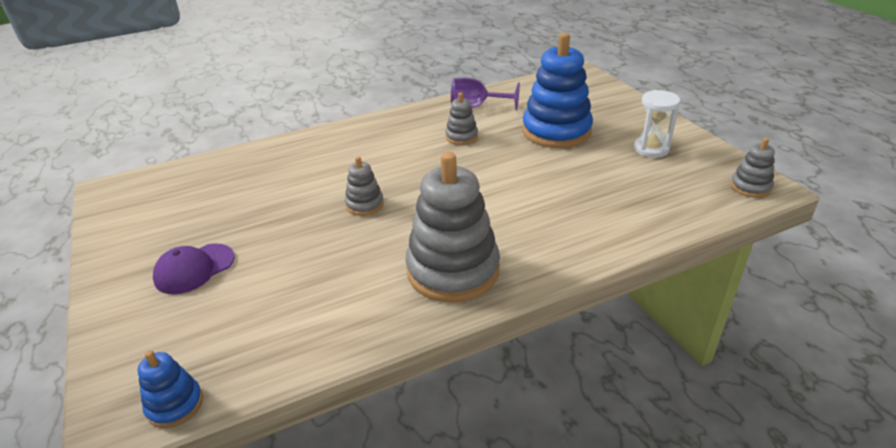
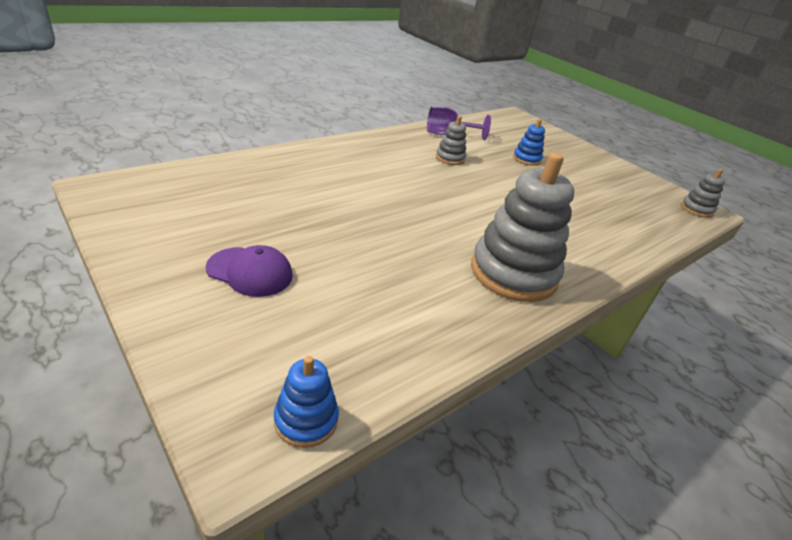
camera: 20 degrees left, 0 degrees up
purple cap [153,243,235,294] -> purple cap turned 105 degrees counterclockwise [206,245,293,297]
grey stacking toy [345,156,384,216] -> none
blue stacking toy [522,33,593,148] -> blue stacking toy [513,119,545,166], size x0.47
white hourglass [634,90,680,158] -> none

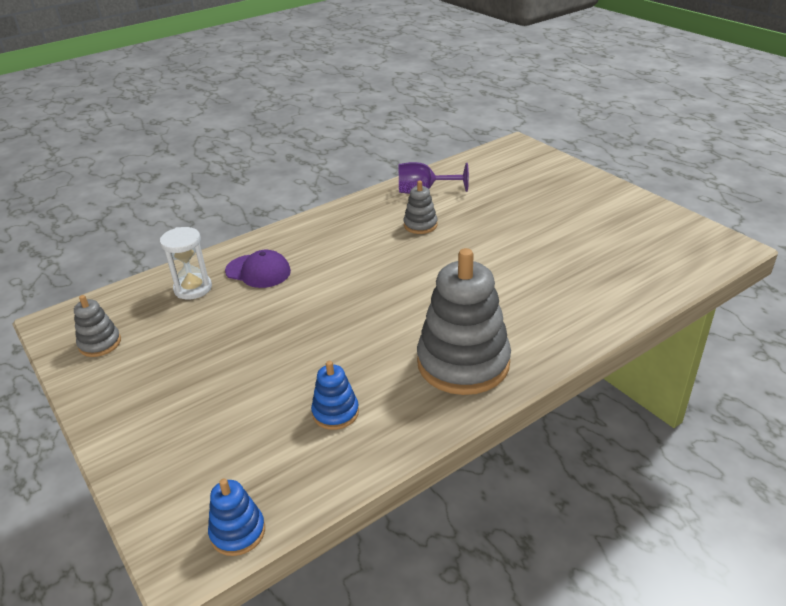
camera: 10 degrees right, 0 degrees up
purple cap [206,245,293,297] -> purple cap moved to [225,250,291,288]
blue stacking toy [513,119,545,166] -> blue stacking toy moved to [311,361,359,430]
grey stacking toy [681,169,725,218] -> grey stacking toy moved to [74,295,121,357]
none -> white hourglass [160,227,212,300]

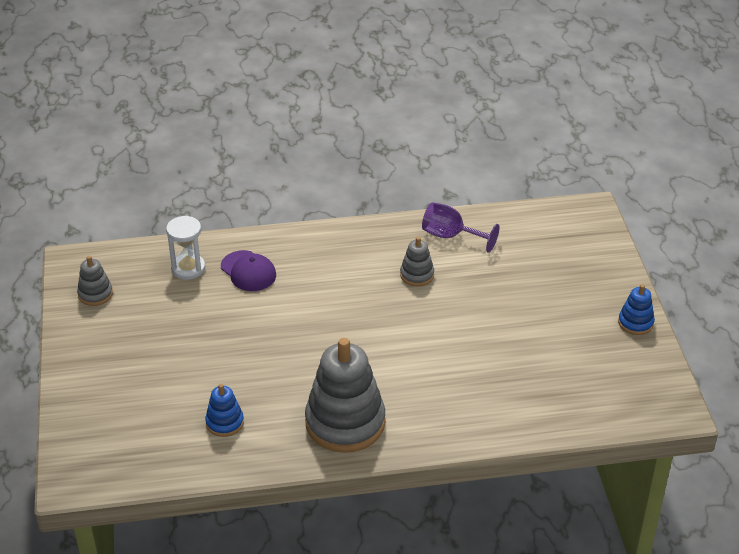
camera: 25 degrees right, 5 degrees up
blue stacking toy [208,479,265,556] -> blue stacking toy moved to [618,284,655,335]

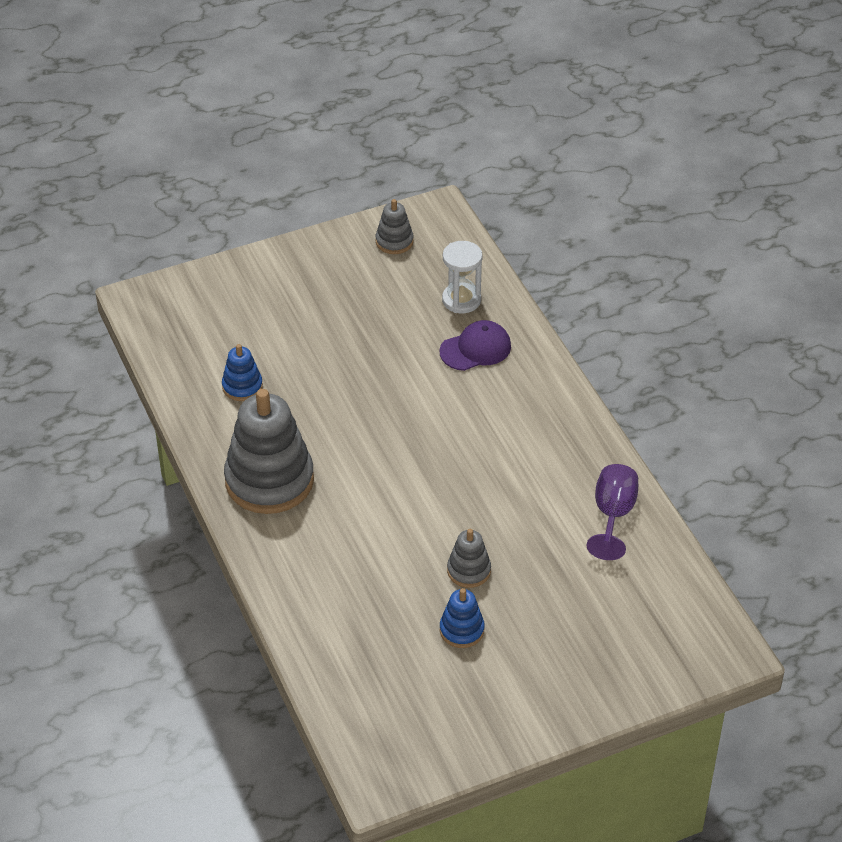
camera: 75 degrees right, 5 degrees up
purple cap [221,250,276,291] -> purple cap turned 150 degrees counterclockwise [440,320,511,371]
grey stacking toy [400,237,434,286] -> grey stacking toy moved to [447,529,491,588]
blue stacking toy [618,284,655,335] -> blue stacking toy moved to [440,588,485,648]

